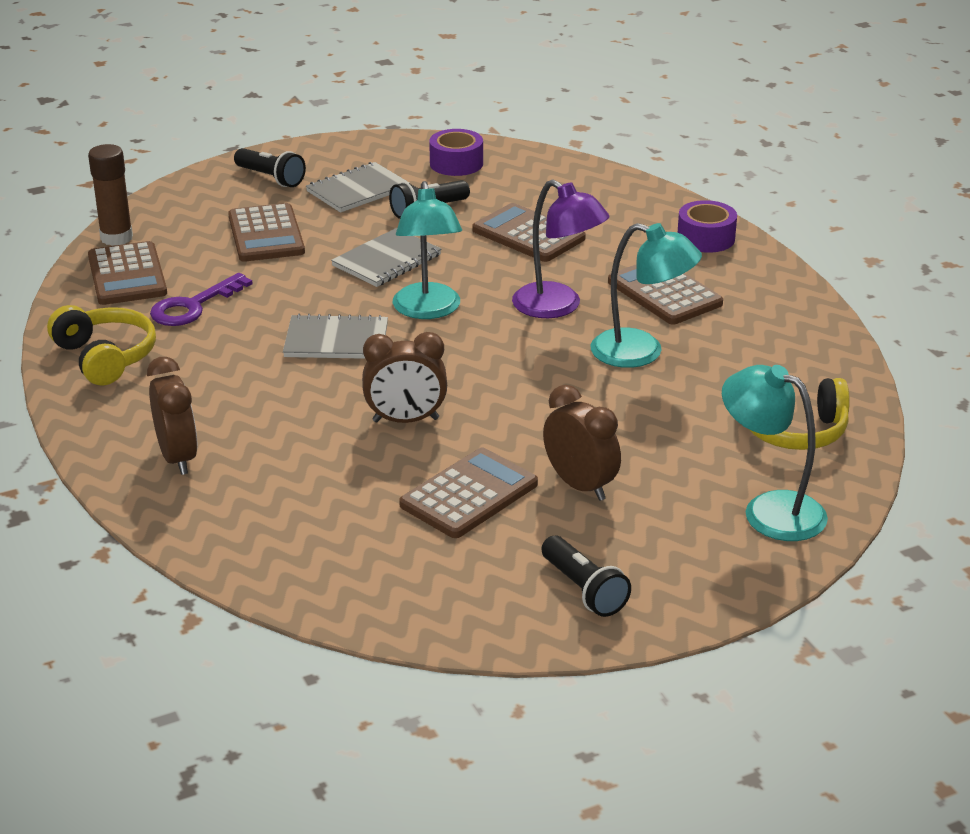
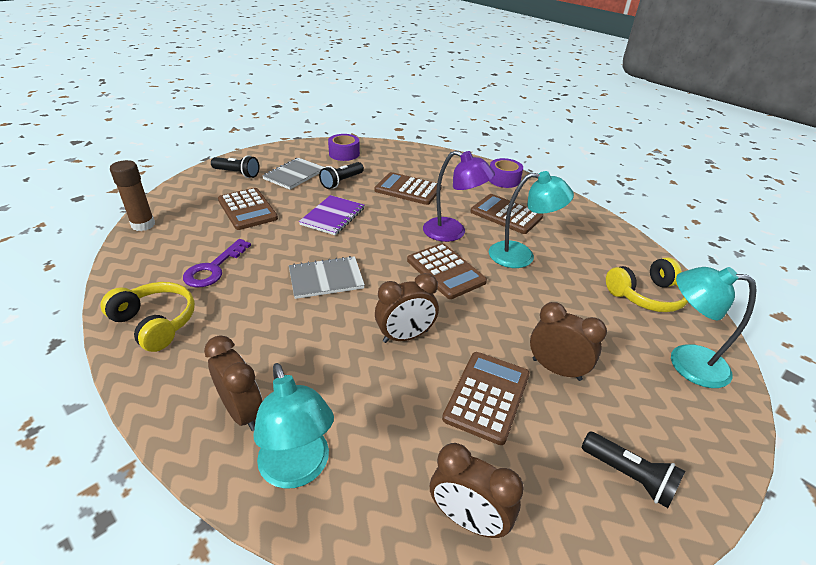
camera: 20 degrees left, 5 degrees up
brown calculator [88,241,167,305] -> brown calculator moved to [407,243,487,299]
grey notebook [331,228,442,287] -> purple notebook [299,195,364,235]
turquoise lamp [393,181,462,319] -> turquoise lamp moved to [254,363,334,489]
none -> brown clock [430,443,524,538]

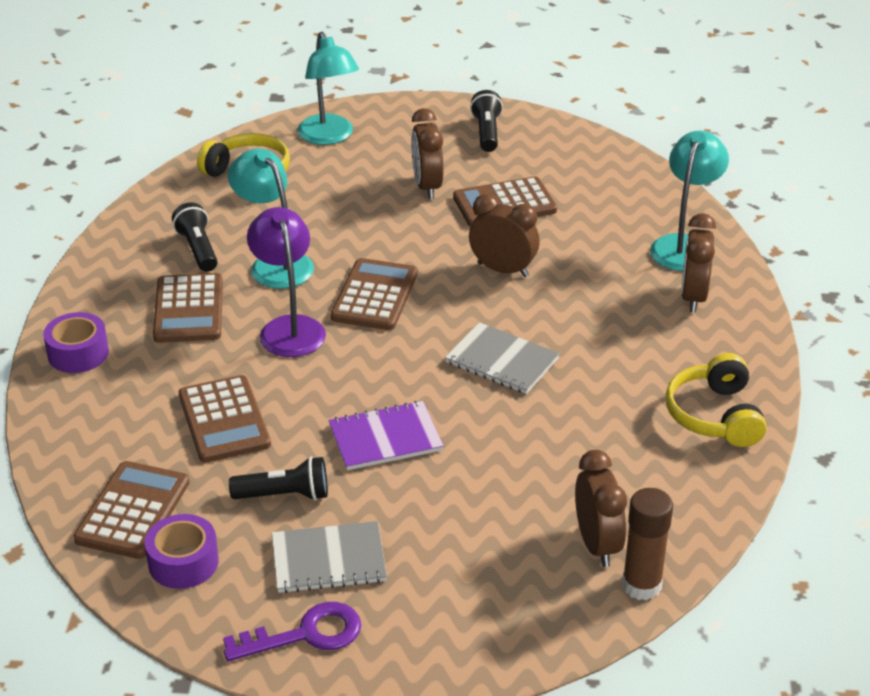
camera: 130 degrees left, 0 degrees up
purple key [183,239,251,287] -> purple key moved to [223,602,361,661]
black flashlight [211,155,259,178] -> black flashlight moved to [172,202,218,272]
brown calculator [218,188,278,230] -> brown calculator moved to [73,461,190,559]
brown clock [430,443,524,538] -> brown clock moved to [575,450,627,567]

